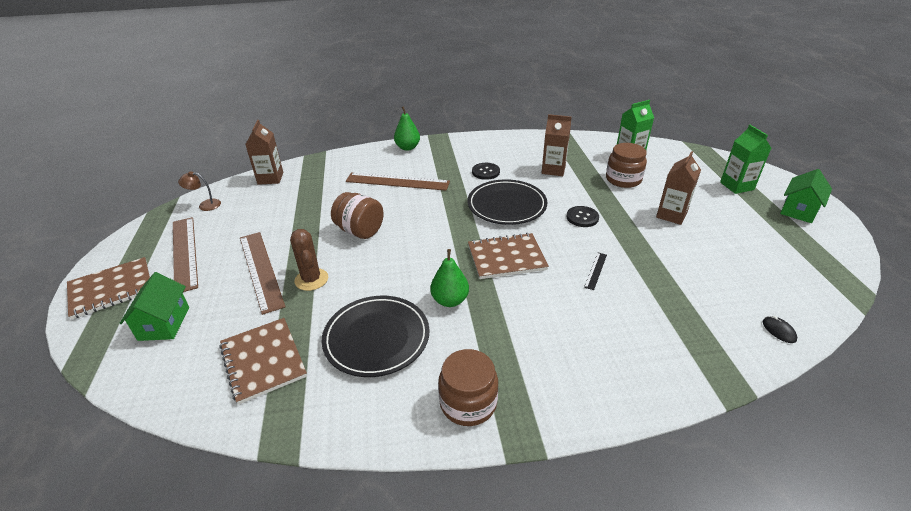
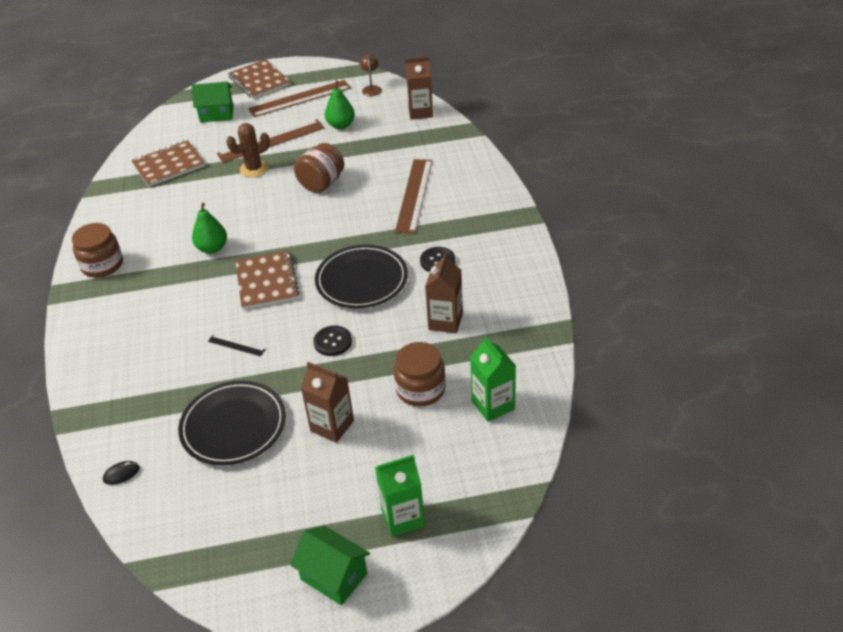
camera: 90 degrees right, 5 degrees up
black plate [321,296,429,377] -> black plate moved to [178,381,286,465]
green pear [394,106,420,151] -> green pear moved to [325,81,355,129]

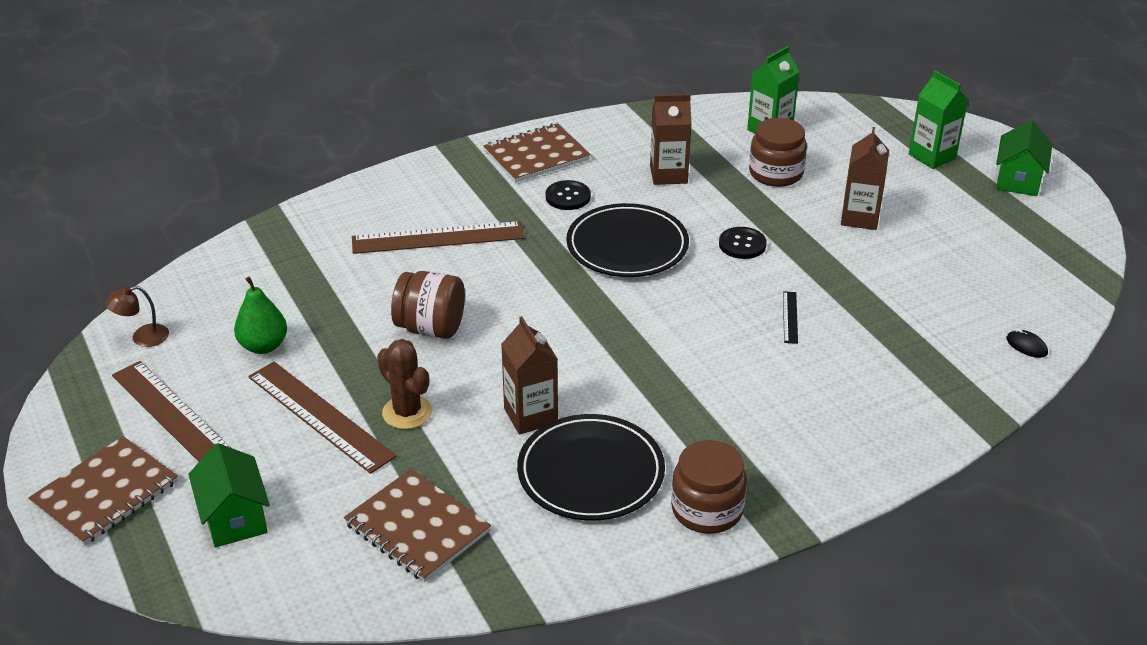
camera: 110 degrees left, 5 degrees down
black plate [178,381,286,465] -> black plate moved to [517,414,665,521]
green pear [192,203,227,254] -> none
brown notebook [235,250,299,309] -> brown notebook moved to [483,123,591,183]
brown carton [405,56,433,120] -> brown carton moved to [501,316,558,435]

